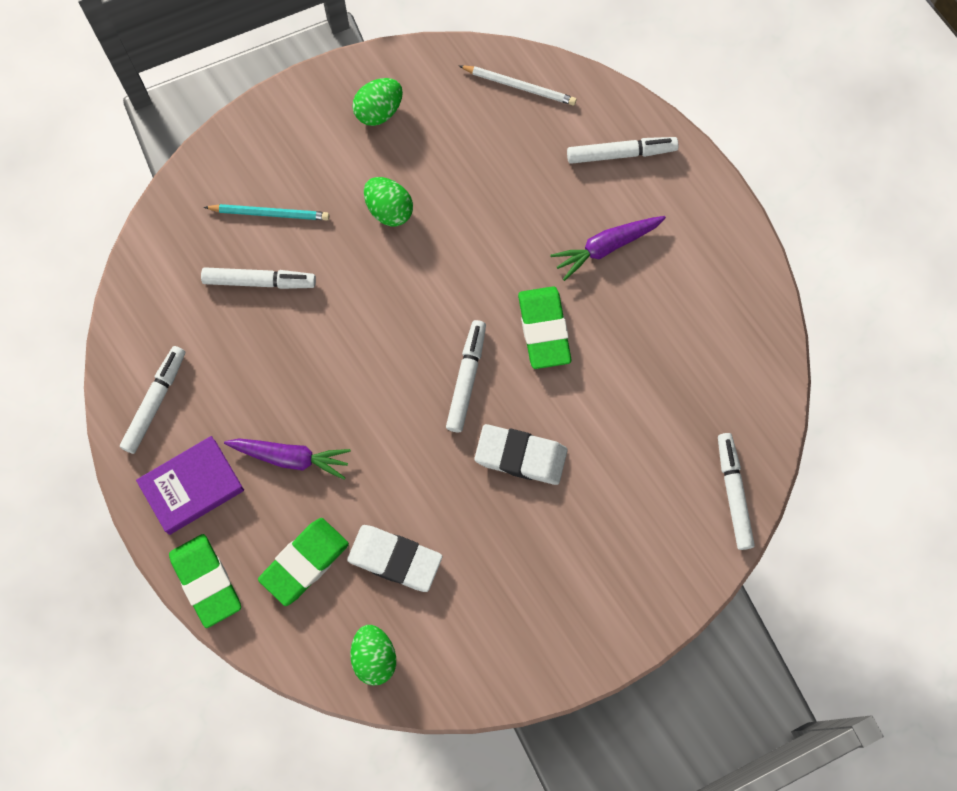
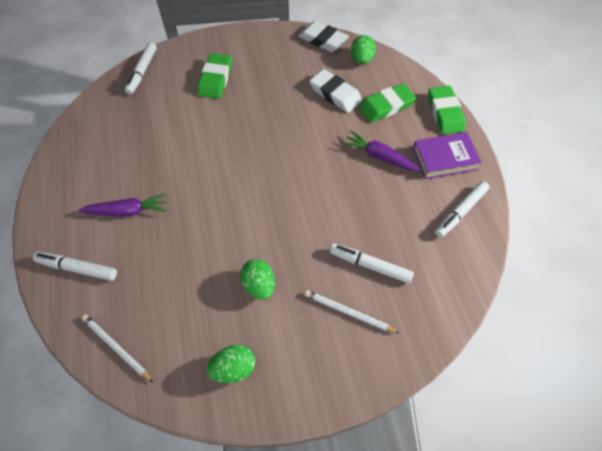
camera: 160 degrees left, 15 degrees down
turquoise pencil [204,204,329,220] -> white pencil [305,290,399,333]
white marker [446,320,486,433] -> none
white eraser [474,424,567,485] -> white eraser moved to [298,21,349,52]
green eraser [518,286,571,369] -> green eraser moved to [198,53,232,99]

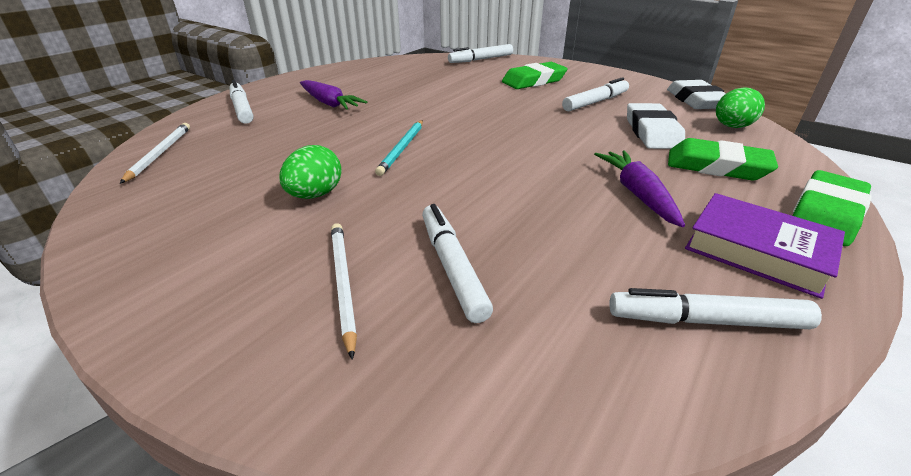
camera: 50 degrees right, 25 degrees down
green egg [207,345,255,383] -> none
none -> turquoise pencil [375,120,423,176]
none -> white marker [562,77,629,111]

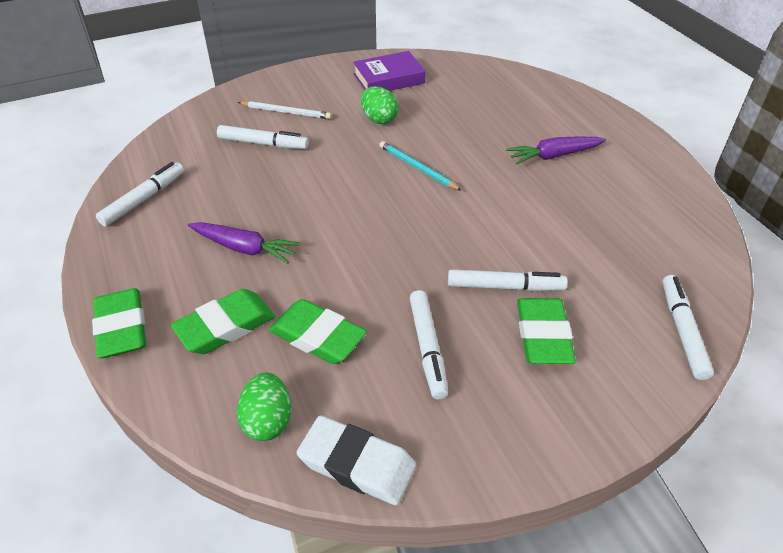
camera: 120 degrees right, 10 degrees up
white pencil [120,123,190,184] -> none
white marker [229,80,254,124] -> white marker moved to [448,269,567,291]
white eraser [627,103,685,149] -> green eraser [269,299,367,364]
purple book [685,193,845,299] -> purple book moved to [353,51,426,91]

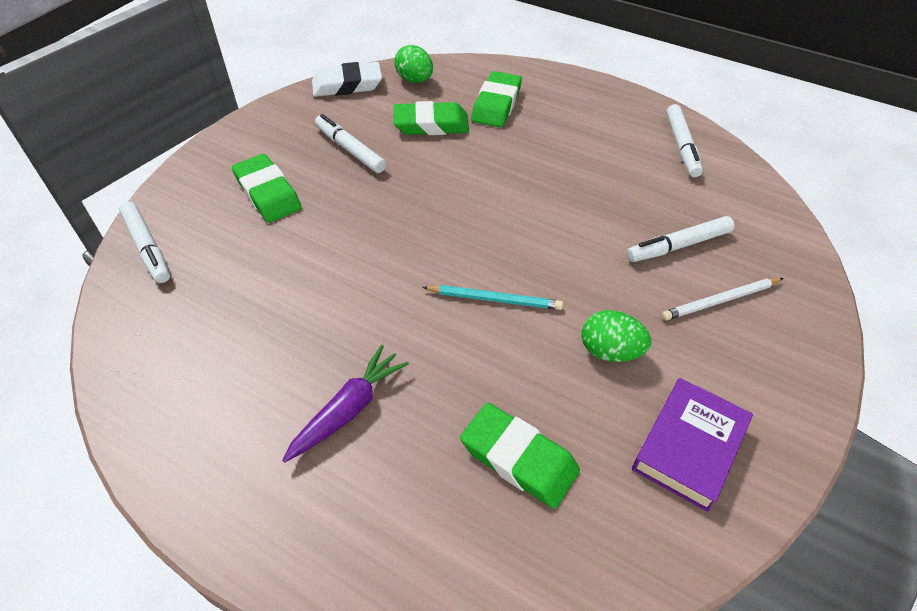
camera: 145 degrees right, 5 degrees up
green eraser [92,288,146,358] -> green eraser moved to [460,403,580,509]
purple carrot [188,222,300,264] -> none
white marker [448,269,567,291] -> none

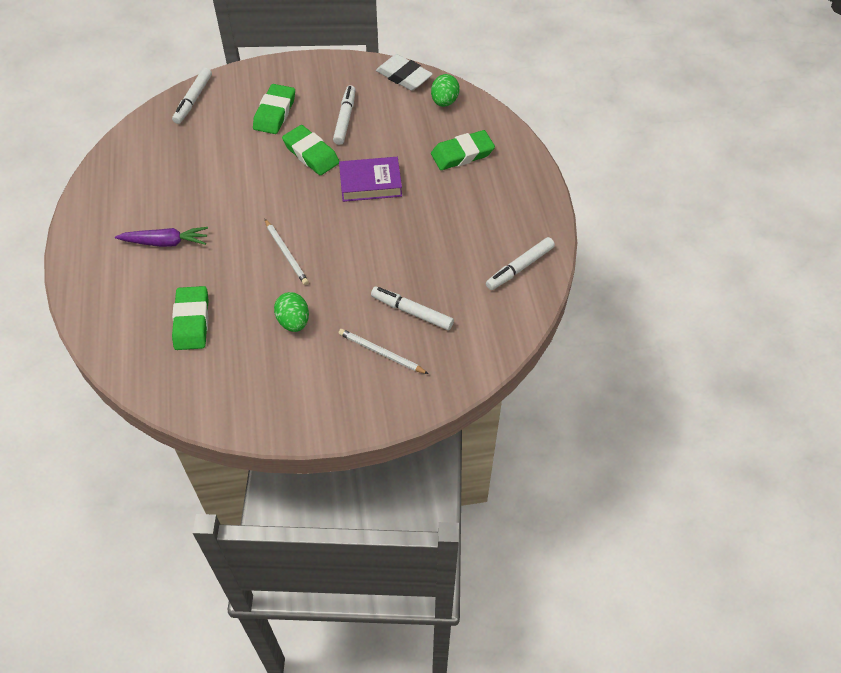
camera: 50 degrees right, 5 degrees up
green eraser [393,101,469,135] -> green eraser moved to [282,125,339,175]
turquoise pencil [422,285,563,310] -> white pencil [265,219,309,285]
purple book [632,378,753,512] -> purple book moved to [339,157,402,202]

